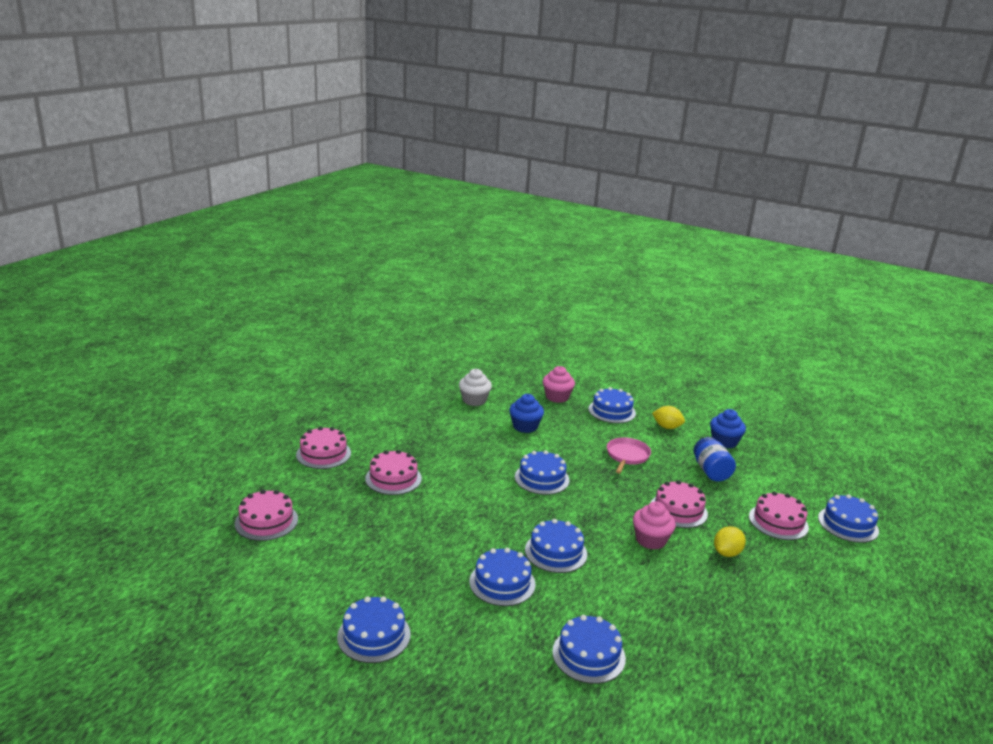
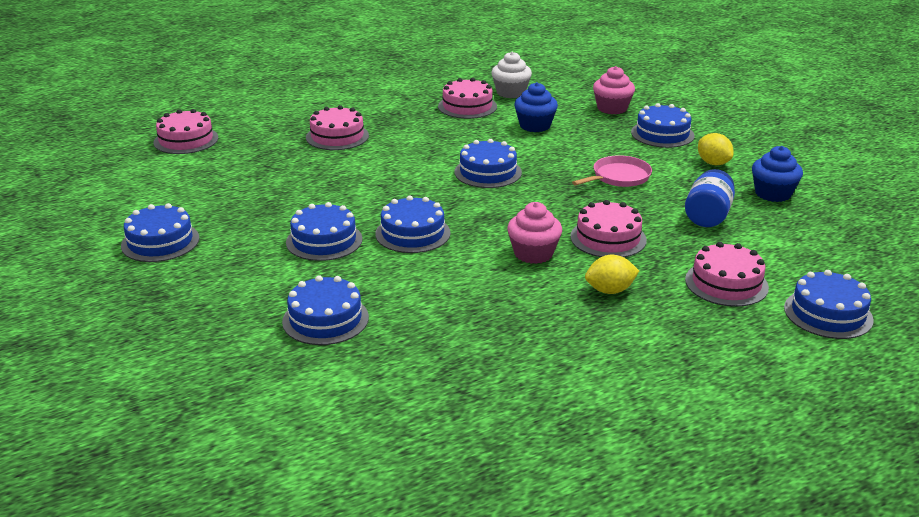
camera: 35 degrees right, 5 degrees up
pink cake [296,426,351,469] -> pink cake moved to [438,78,497,119]

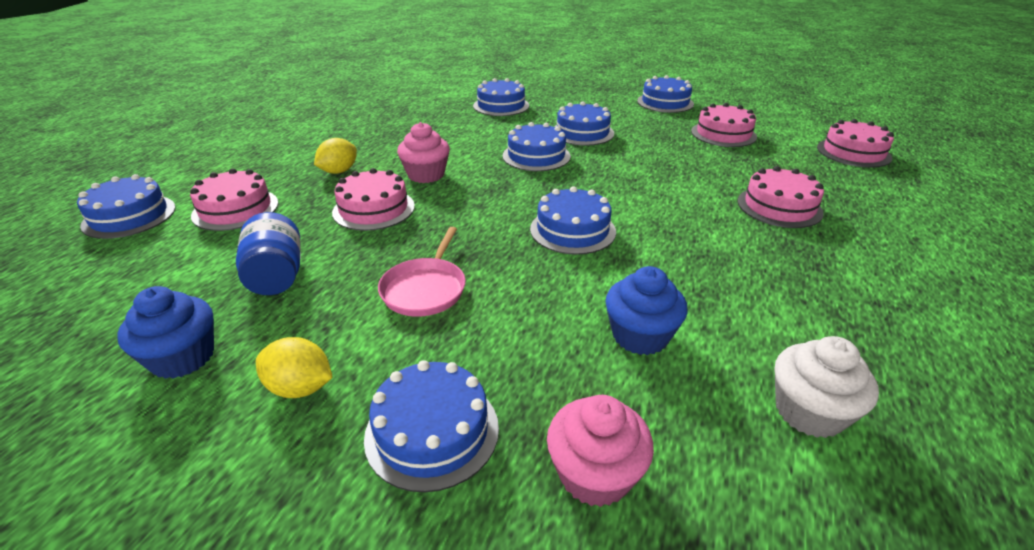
camera: 140 degrees right, 5 degrees up
pink cake [438,78,497,119] -> pink cake moved to [691,103,757,147]

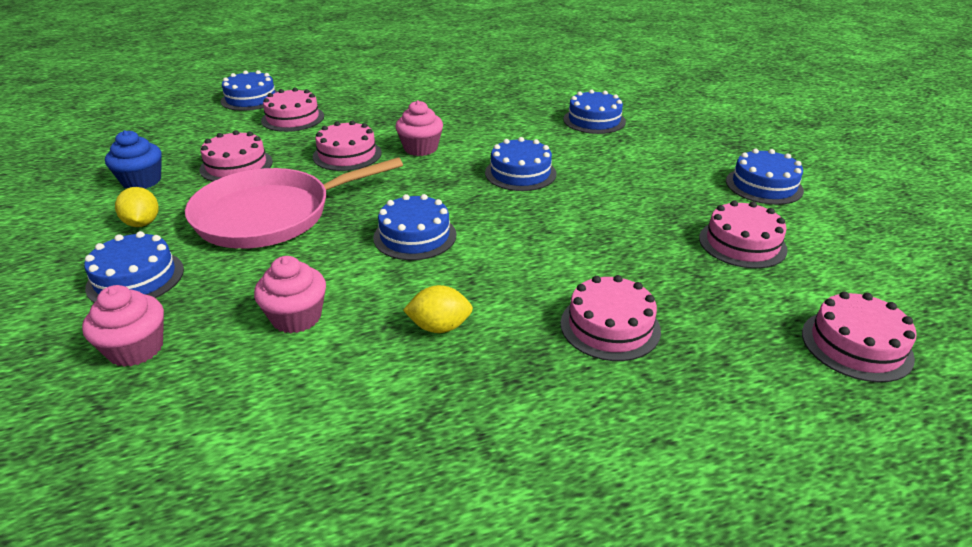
camera: 50 degrees right, 0 degrees up
blue jar [236,212,301,295] -> pink cake [200,130,273,181]
yellow lemon [314,138,357,174] -> yellow lemon moved to [403,285,473,333]
pink pan [378,227,466,317] -> pink pan [185,157,403,249], size x1.97
blue cake [554,101,614,146] -> none
blue cupcake [605,266,687,355] -> pink cupcake [254,256,326,333]
white cupcake [774,336,879,438] -> none

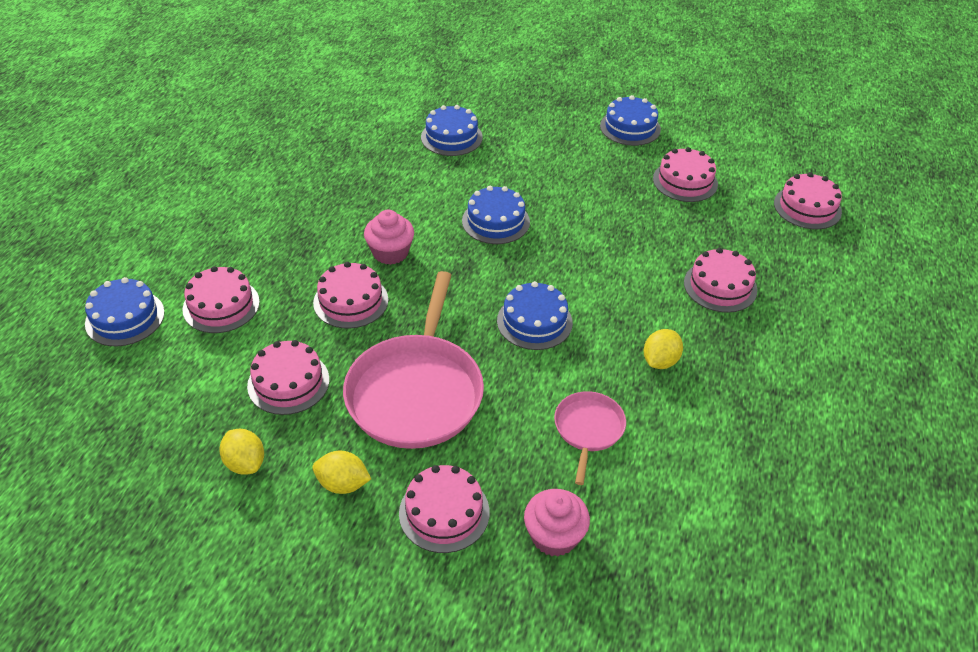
camera: 55 degrees left, 10 degrees up
blue cake [84,231,184,303] -> pink cake [399,465,490,553]
blue cupcake [105,130,162,189] -> yellow lemon [219,429,264,474]
pink cupcake [254,256,326,333] -> pink pan [554,391,626,485]

